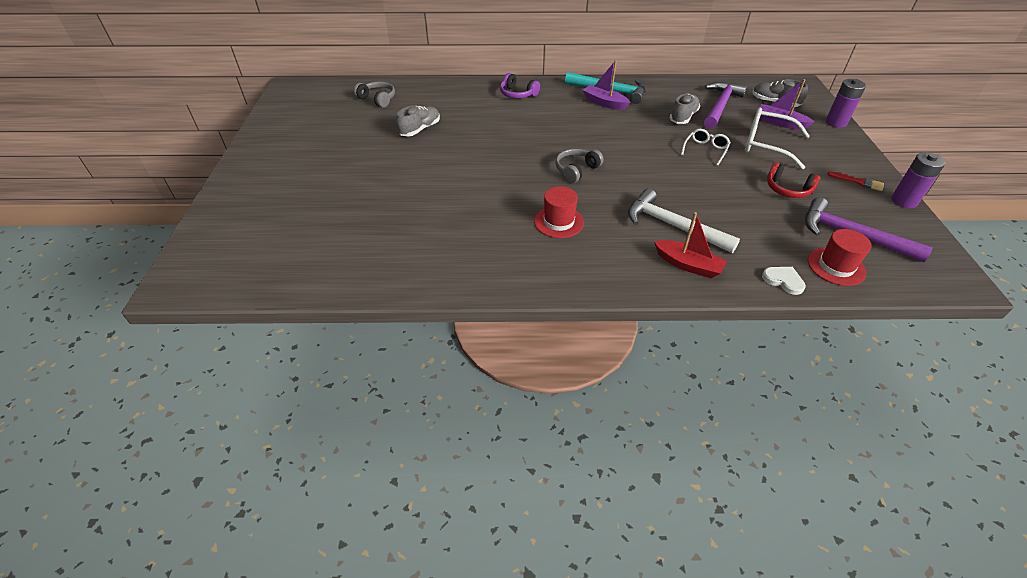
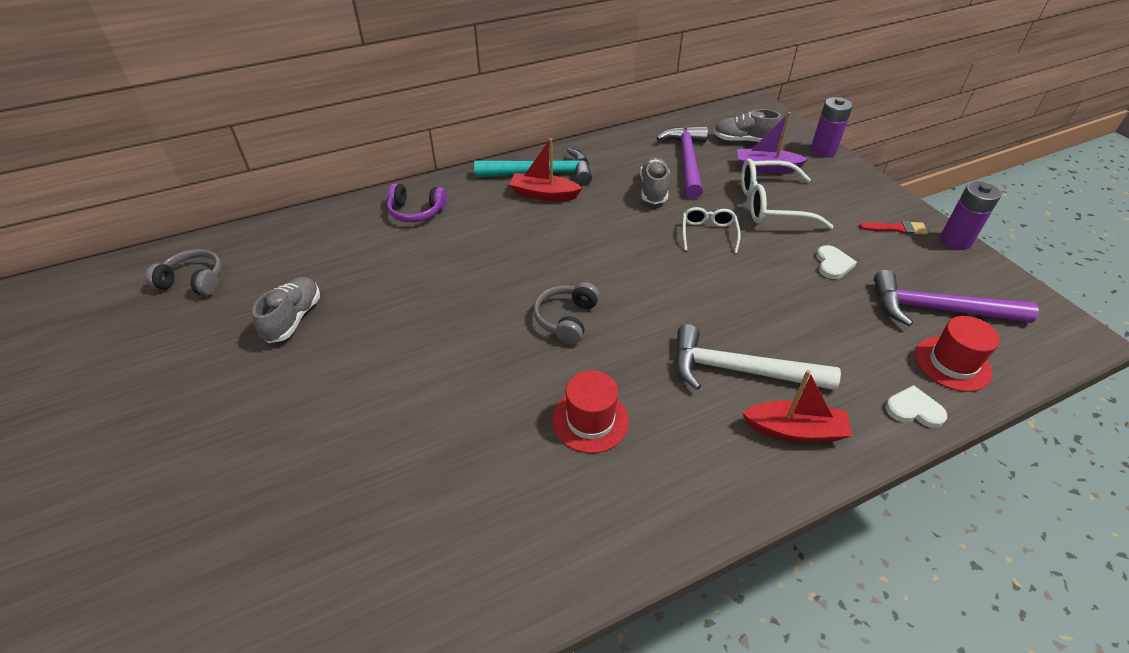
camera: 25 degrees left, 0 degrees up
purple boat [583,60,630,110] -> red boat [509,138,582,201]
red headphones [767,162,821,198] -> white heart [816,245,857,279]

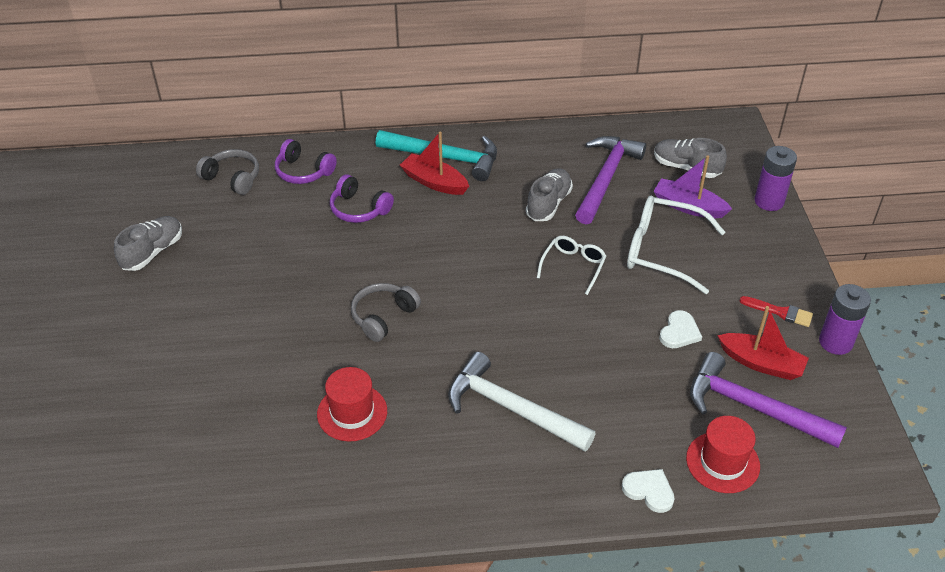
camera: 20 degrees right, 0 degrees up
grey headphones [145,249,222,296] -> grey headphones moved to [196,149,259,195]
red boat [742,370,852,442] -> red boat moved to [717,306,809,380]
none -> purple headphones [330,174,394,223]

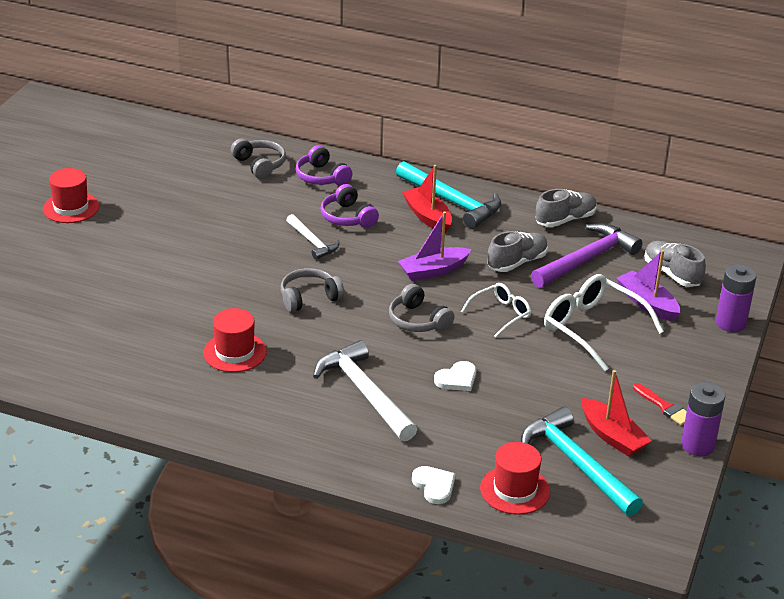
camera: 25 degrees right, 10 degrees down
grey shoe [114,216,182,271] -> grey shoe moved to [536,189,597,227]
white heart [659,310,702,348] -> white heart moved to [434,361,476,391]
purple hammer [690,352,847,448] -> turquoise hammer [521,407,643,516]
none -> red hat [43,168,99,223]
none -> white hammer [286,214,339,260]
none -> grey headphones [389,284,455,332]
none -> purple boat [398,212,472,281]

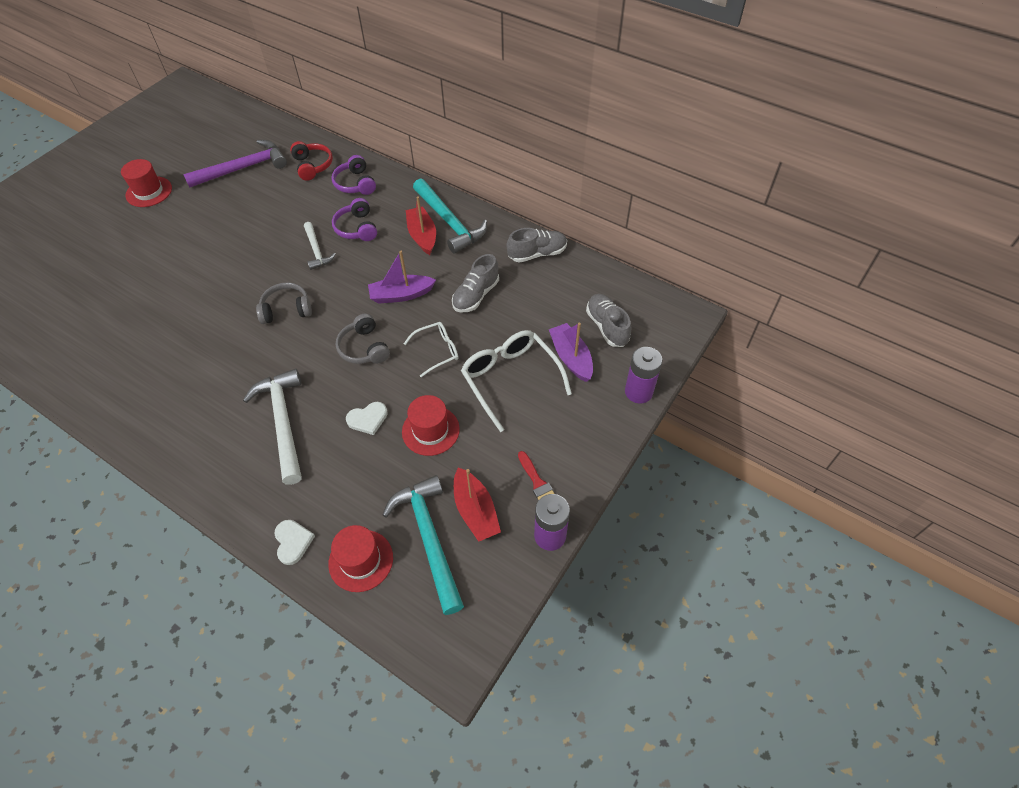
camera: 15 degrees right, 20 degrees up
red hat [203,308,267,372] -> red hat moved to [402,395,460,456]
grey headphones [231,138,286,179] -> red headphones [290,141,333,181]
grey shoe [487,231,548,272] -> grey shoe turned 150 degrees clockwise [452,254,499,312]
purple hammer [531,223,643,288] -> purple hammer moved to [183,140,287,188]

